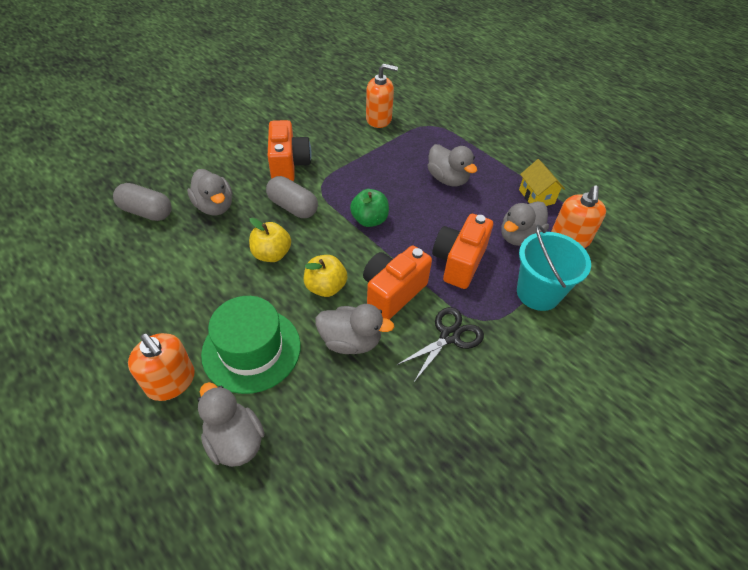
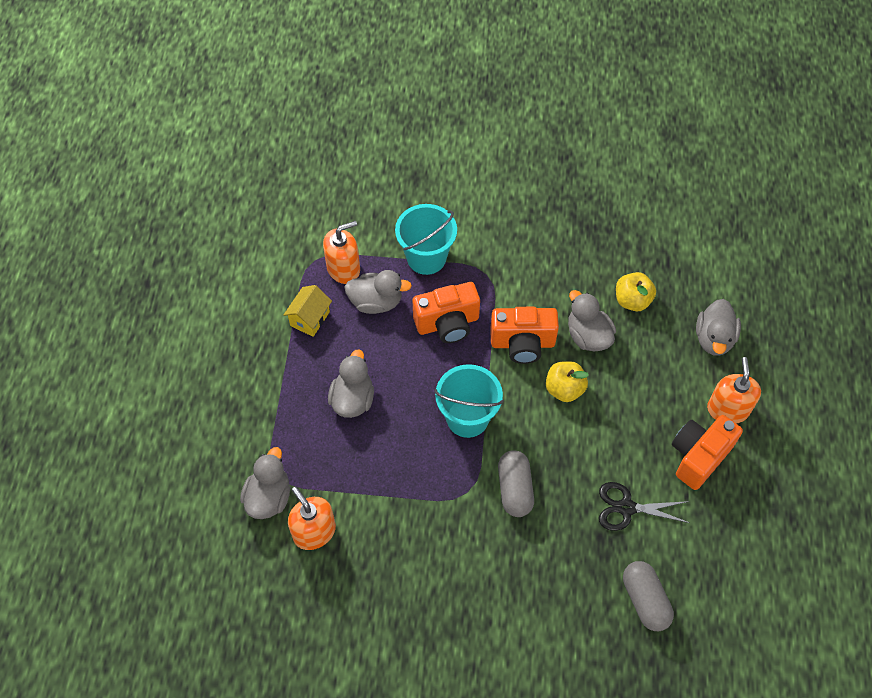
camera: 130 degrees left, 10 degrees up
grey duck [187,169,232,216] -> grey duck moved to [240,447,290,519]
green hat [201,296,301,394] -> none
yellow apple [249,218,291,262] -> yellow apple moved to [616,272,656,311]
orange camera [268,120,312,181] -> orange camera moved to [672,415,743,490]
green apple [350,189,389,227] -> turquoise bucket [434,364,504,438]
black scissors [397,307,484,382] -> black scissors moved to [599,482,690,531]

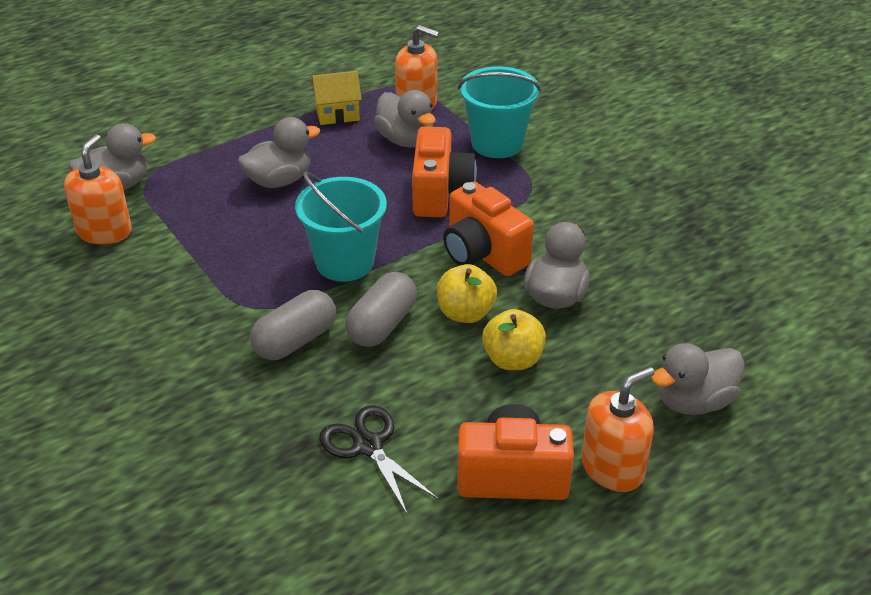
camera: 50 degrees right, 20 degrees down
orange camera [413,282,480,343] -> orange camera turned 120 degrees counterclockwise [412,127,477,217]
yellow apple [616,272,656,311] -> yellow apple moved to [482,309,546,370]
grey capsule [623,561,674,631] -> grey capsule moved to [345,272,417,347]

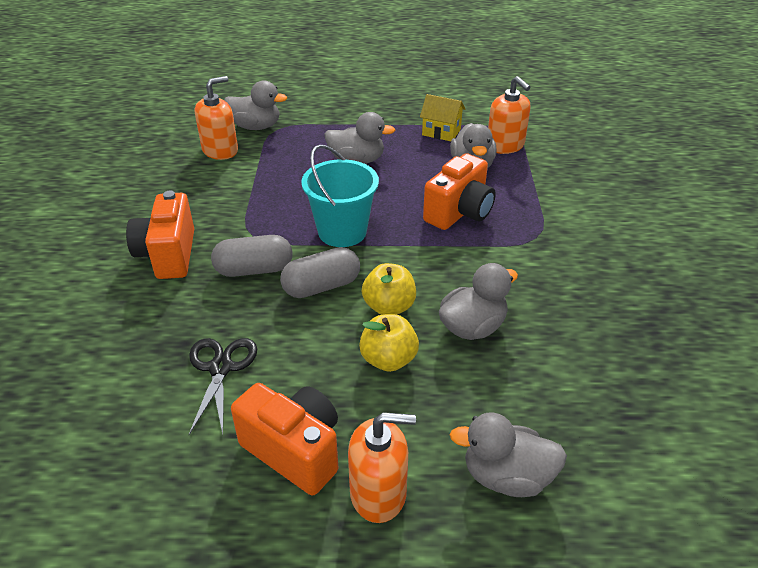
camera: 35 degrees right, 0 degrees up
orange camera [443,181,534,276] -> orange camera moved to [126,190,194,279]
turquoise bucket [458,66,541,158] -> none

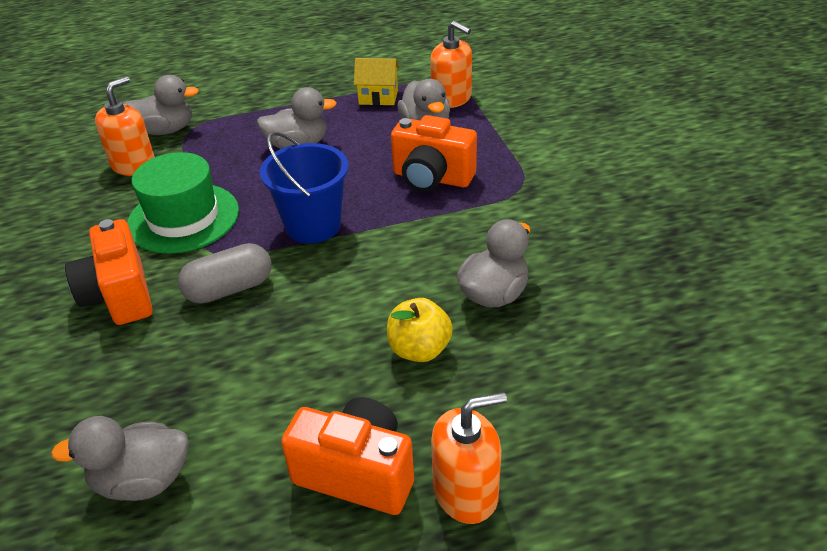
camera: 15 degrees left, 0 degrees up
black scissors [189,338,257,435] -> none
grey capsule [280,247,360,298] -> none
turquoise bucket [301,144,379,247] -> blue bucket [260,131,348,244]
yellow apple [362,263,416,315] -> none
orange camera [423,153,496,230] -> orange camera turned 90 degrees clockwise [391,115,477,192]
grey duck [450,413,567,497] -> grey duck moved to [51,416,189,501]
none -> green hat [127,152,239,254]

